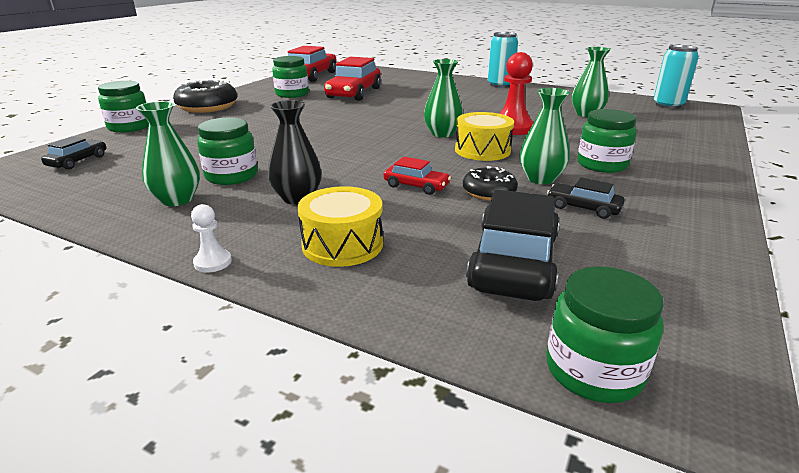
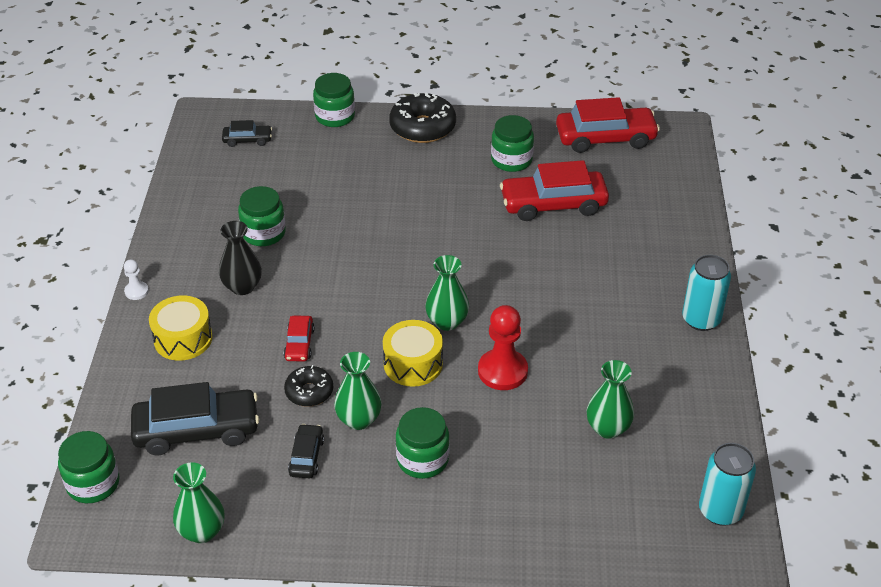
camera: 65 degrees right, 15 degrees up
green vase [136,101,200,206] -> green vase moved to [173,462,225,543]

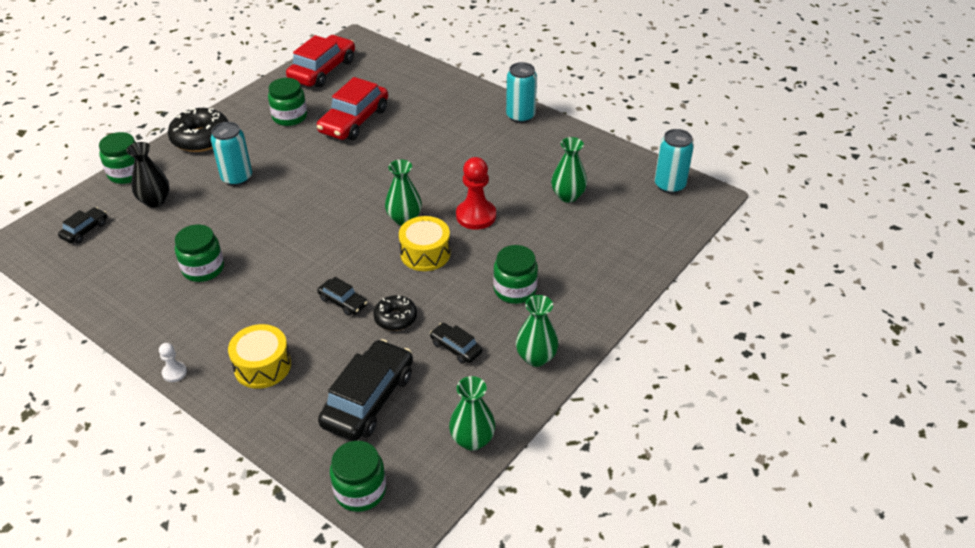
camera: 55 degrees left, 0 degrees up
black vase [219,221,262,295] -> black vase moved to [126,142,170,208]
red car [283,316,315,361] -> black car [317,277,367,316]
green vase [334,352,382,430] -> green vase moved to [516,295,559,367]
none -> turquoise can [211,122,252,186]

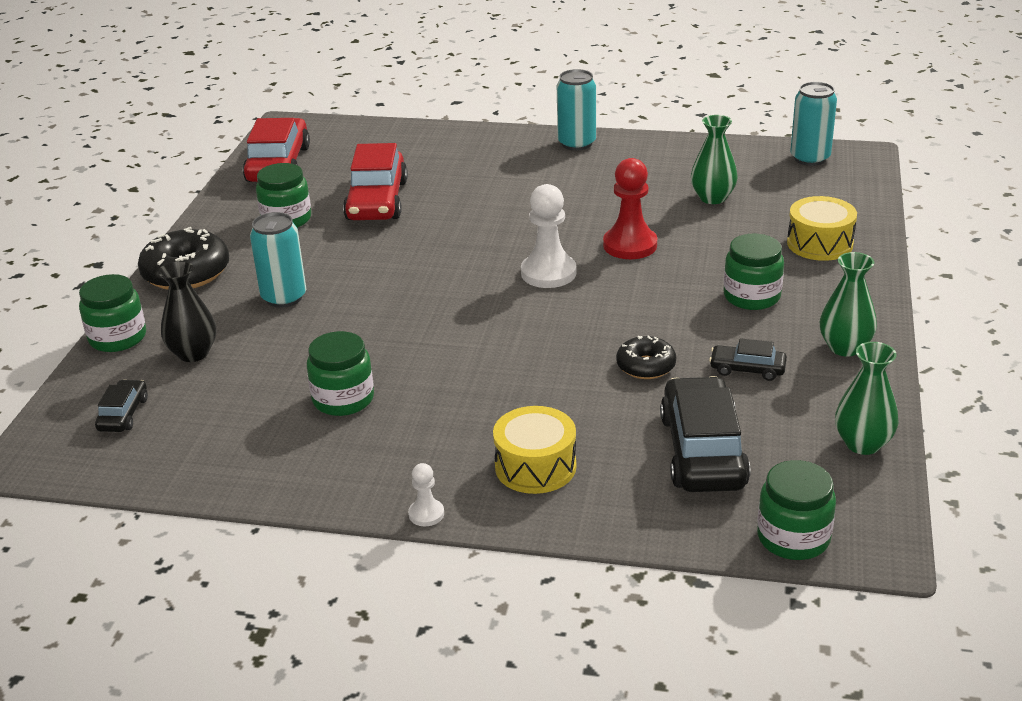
camera: 25 degrees left, 10 degrees down
black car [317,277,367,316] -> none
green vase [385,160,422,226] -> white pawn [521,184,577,288]
yellow drum [399,216,450,271] -> yellow drum moved to [787,196,857,261]

